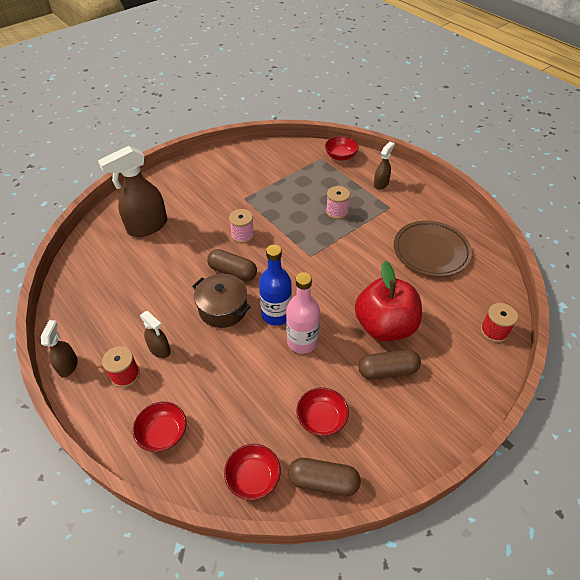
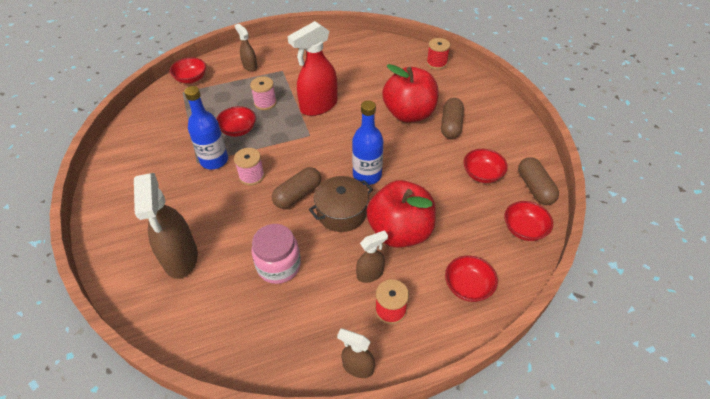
camera: 70 degrees left, 0 degrees up
pink bottle [286,272,320,354] -> none
brown capsule [288,458,361,496] -> brown capsule turned 45 degrees counterclockwise [518,157,559,205]
brown plate [394,221,472,277] -> none
none -> blue bottle [184,86,228,169]
none -> red bowl [216,106,256,137]
none -> pink jar [252,224,301,284]
none -> red spray bottle [288,21,337,116]
none -> red apple [367,180,436,248]

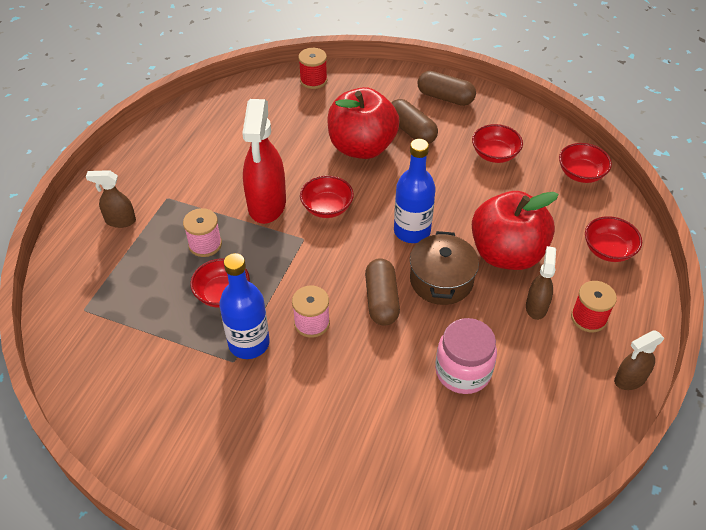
camera: 50 degrees left, 0 degrees up
brown spray bottle [134,173,198,279] -> none
red bowl [170,57,206,83] -> red bowl moved to [300,176,354,218]
brown capsule [518,157,559,205] -> brown capsule moved to [417,71,476,106]

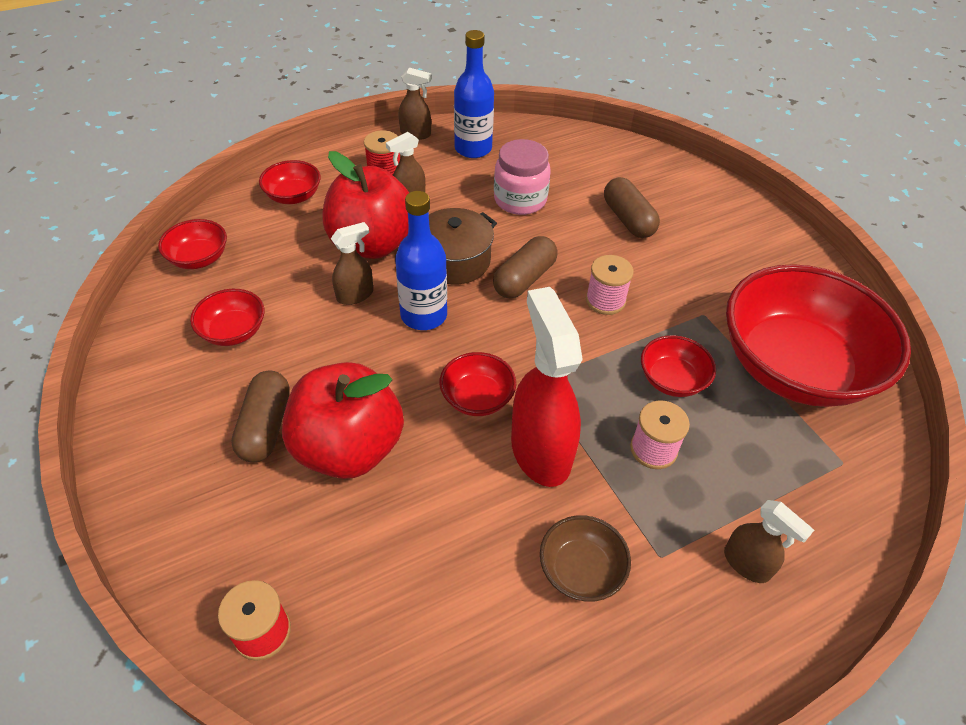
camera: 140 degrees left, 0 degrees up
blue bottle [219,253,270,359] -> blue bottle moved to [454,30,494,158]
red spray bottle [242,99,286,224] -> red spray bottle turned 60 degrees counterclockwise [511,287,583,487]
brown capsule [417,71,476,106] -> brown capsule moved to [604,177,660,238]
none -> brown spray bottle [331,222,373,305]
none -> brown bowl [540,515,631,602]
none -> red bowl [726,264,911,407]

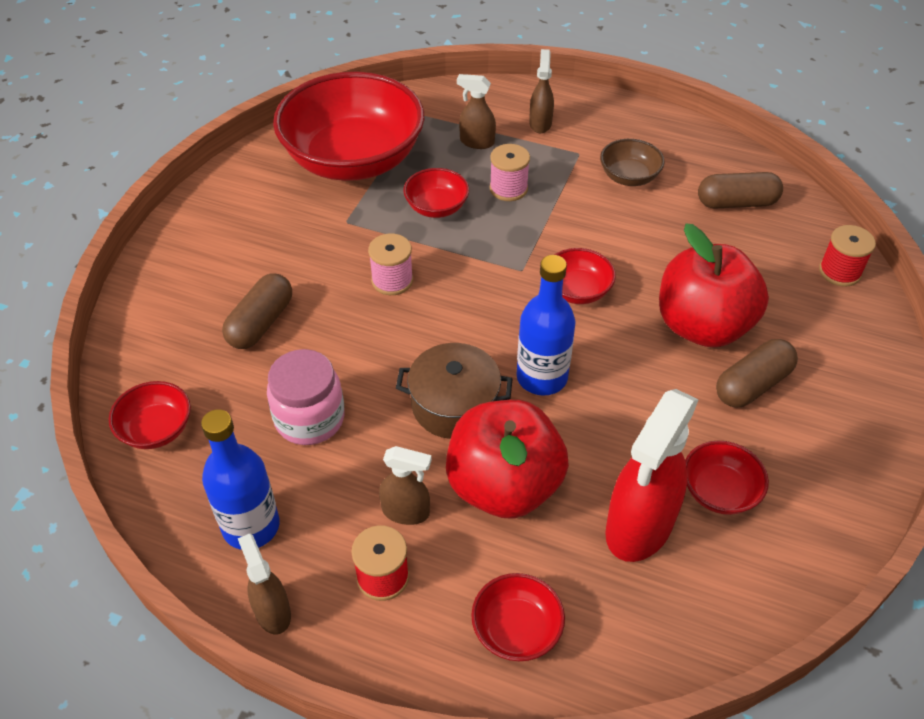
camera: 130 degrees left, 0 degrees up
red bowl [158,219,227,269] -> red bowl moved to [109,381,191,449]
brown spray bottle [331,222,373,305] -> brown spray bottle moved to [457,74,496,149]
brown capsule [493,236,558,298] -> brown capsule moved to [698,172,783,208]
red spray bottle [511,287,583,487] -> red spray bottle moved to [605,389,699,562]

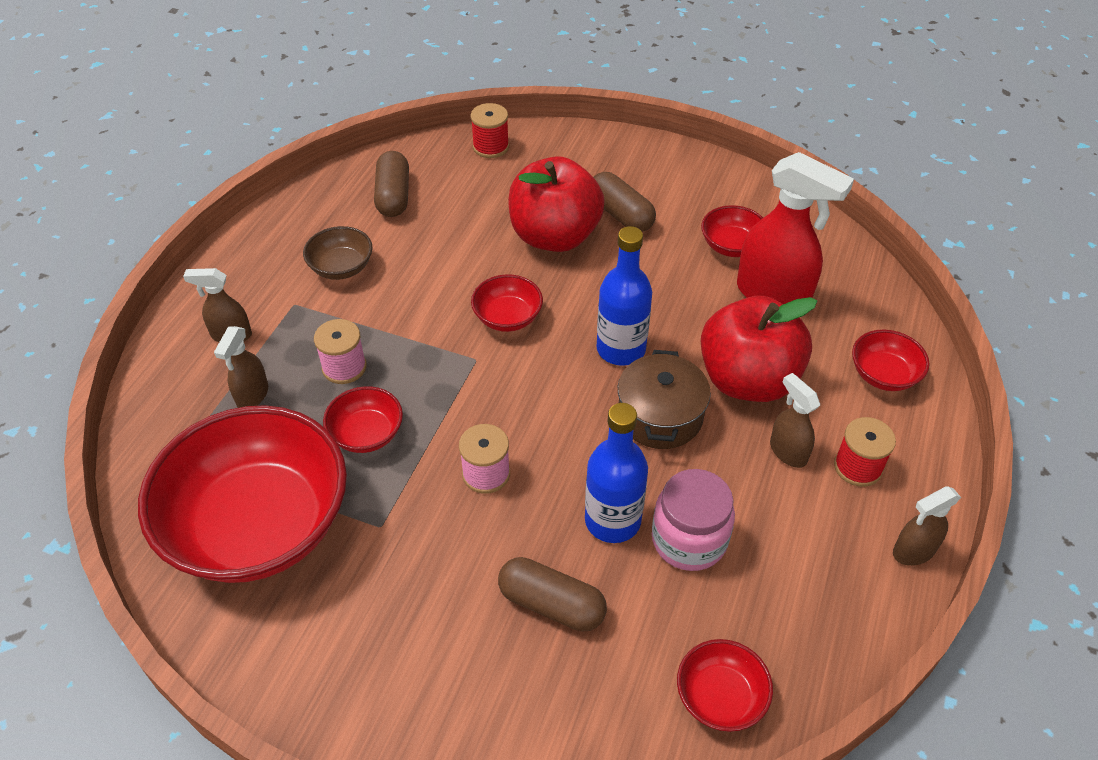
camera: 90 degrees left, 0 degrees up
blue bottle [201,409,280,550] -> blue bottle moved to [585,403,648,543]
brown spray bottle [379,446,432,525] -> brown spray bottle turned 45 degrees counterclockwise [770,373,820,468]

